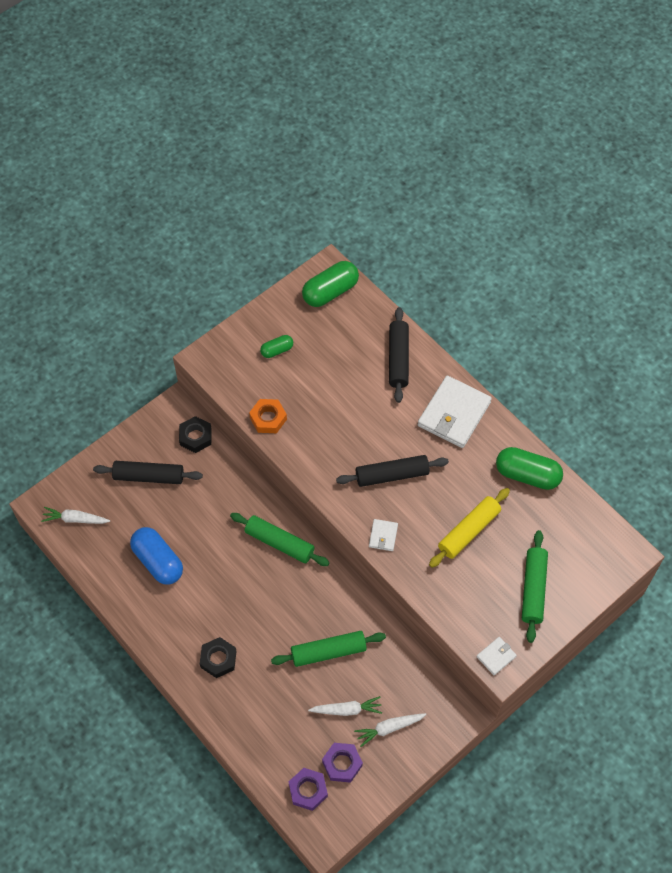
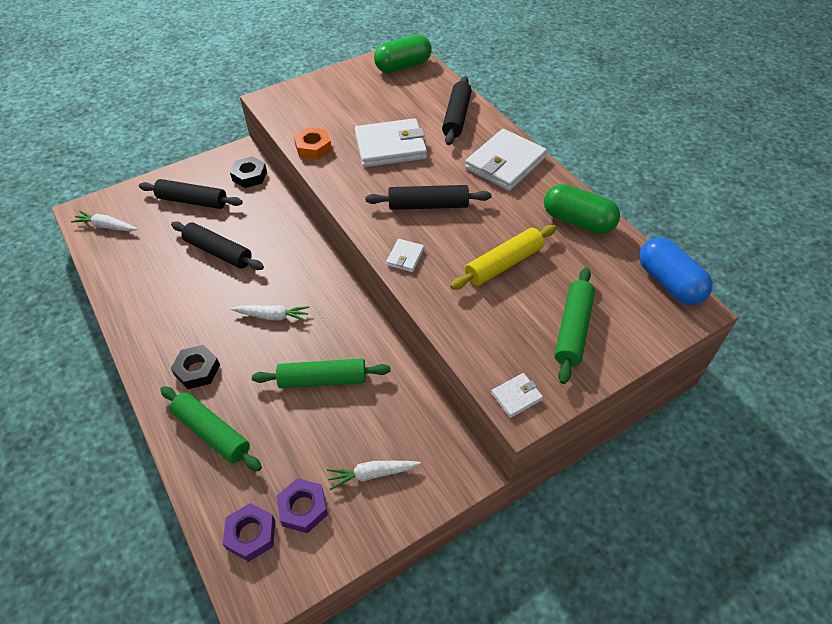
camera: 10 degrees right, 10 degrees down
blue capsule [130,527,183,584] -> blue capsule moved to [639,237,713,305]
green rolling pin [230,513,330,566] -> green rolling pin moved to [160,386,262,471]
green capsule [260,335,293,358] -> none
white carrot [308,696,382,716] -> white carrot moved to [231,305,310,322]
none -> black rolling pin [171,221,264,270]
none -> white wallet [355,118,427,167]

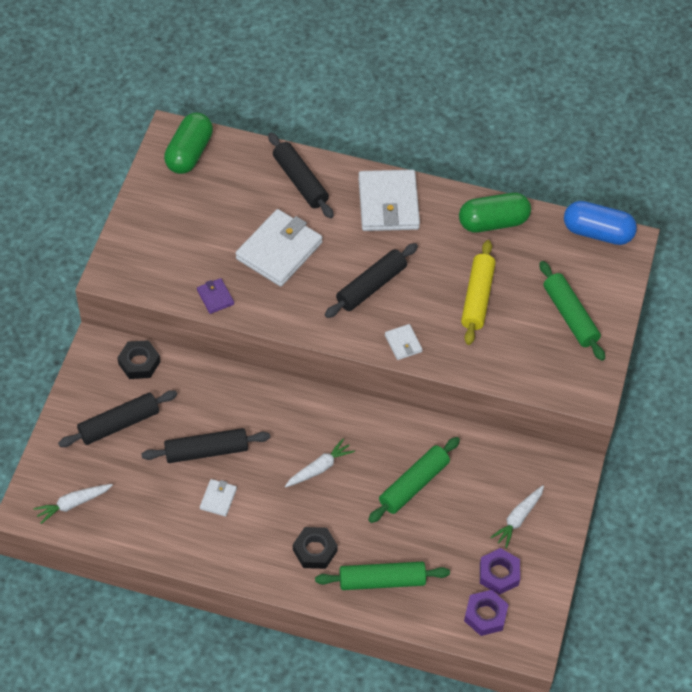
camera: 45 degrees left, 5 degrees up
orange nut [294,127,332,160] -> purple wallet [197,278,234,314]
white wallet [491,373,543,418] -> white wallet moved to [200,479,237,517]

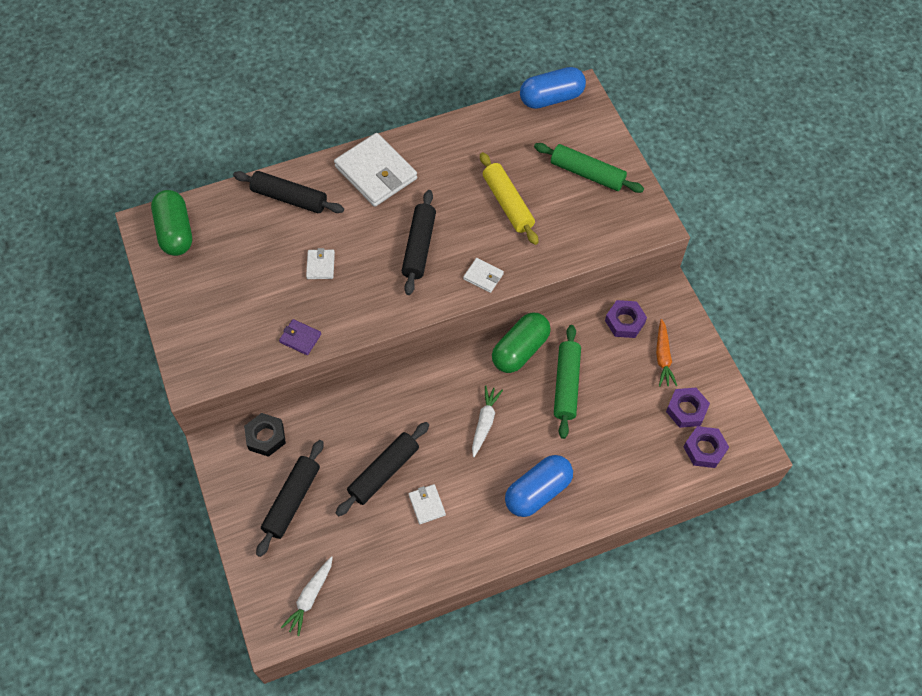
camera: 35 degrees left, 5 degrees up
white wallet [236,209,323,287] -> white wallet [306,248,335,279], size x0.46
black nut [293,527,338,569] -> blue capsule [505,455,573,517]
green rolling pin [315,562,450,590] -> none
green capsule [459,192,531,233] -> green capsule moved to [492,313,551,373]
white carrot [490,485,544,548] -> orange carrot [656,319,677,387]
none -> purple nut [605,300,647,338]

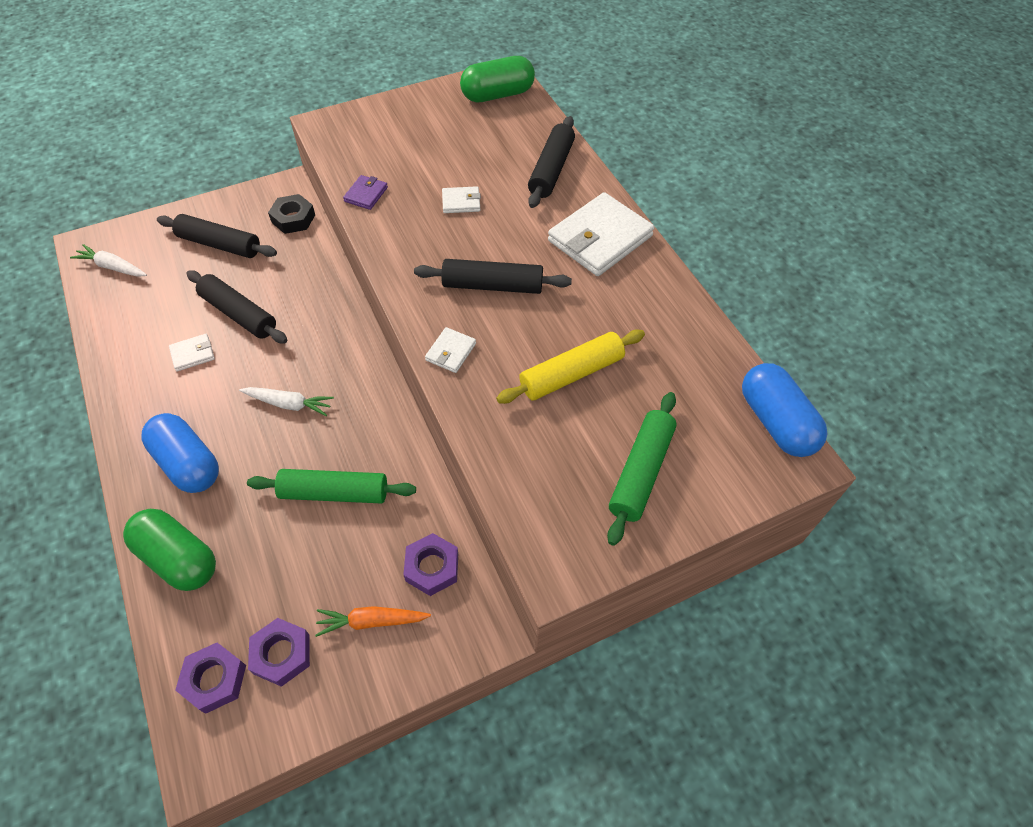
camera: 85 degrees right, 5 degrees down
green capsule [492,313,551,373] -> green capsule moved to [123,509,216,591]

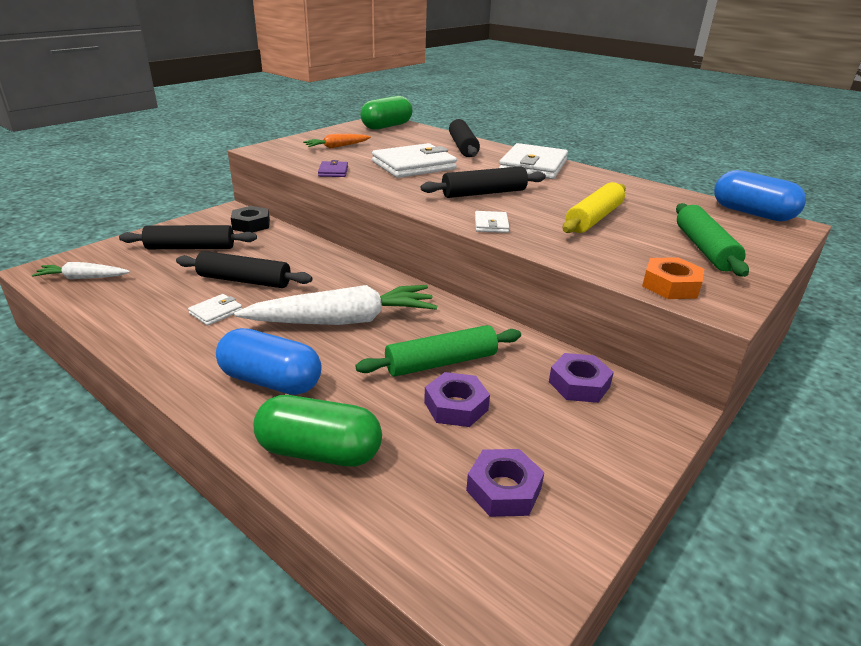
camera: 25 degrees left, 25 degrees down
purple nut [175,643,246,714] -> purple nut moved to [424,372,490,427]
white carrot [239,387,334,416] -> white carrot [234,285,437,325], size x1.97
orange carrot [315,606,431,637] -> orange carrot moved to [303,134,371,148]
white wallet [442,186,481,213] -> white wallet [372,143,457,178], size x2.18
none -> orange nut [642,257,704,299]

